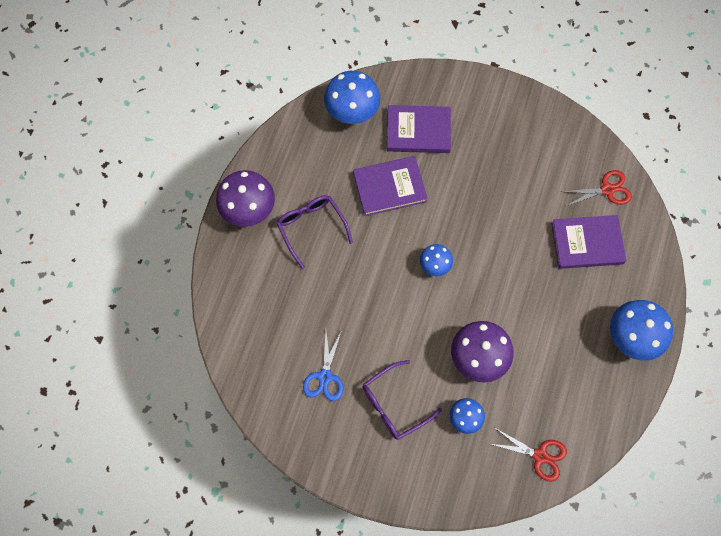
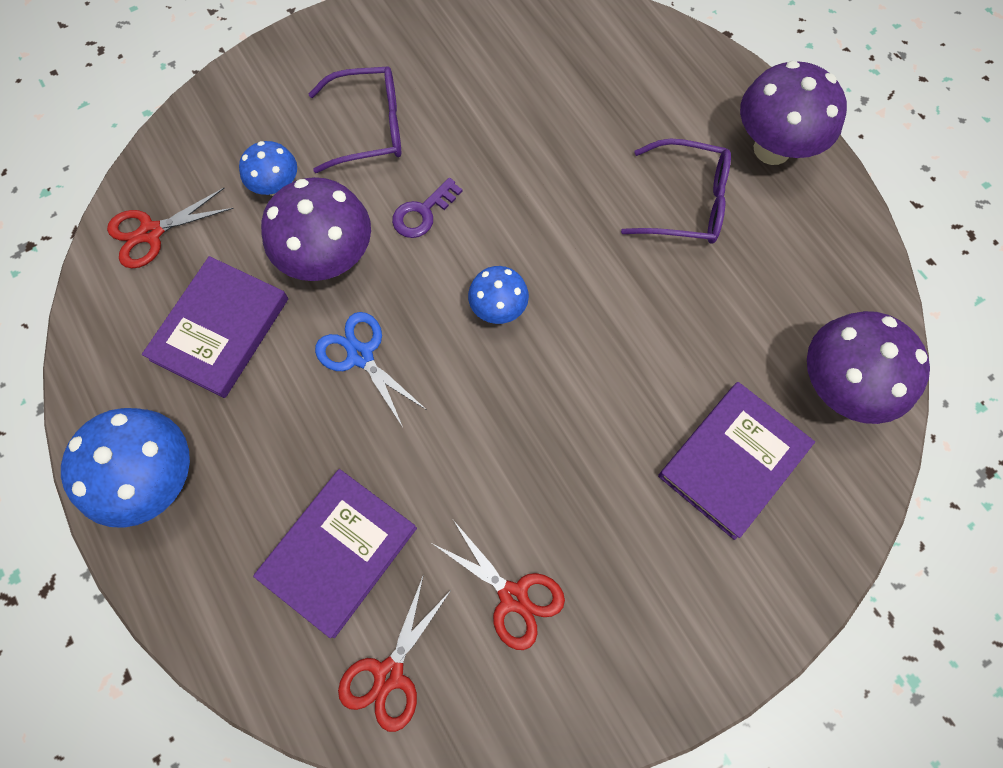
camera: 130 degrees right, 0 degrees up
blue scissors [303,330,343,401] -> blue scissors moved to [315,312,427,427]
blue mushroom [324,71,380,124] -> purple mushroom [807,311,930,424]
purple book [353,156,428,216] -> purple book moved to [142,256,288,398]
purple glasses [363,360,442,440] -> purple glasses turned 75 degrees clockwise [309,66,401,173]
none -> purple key [392,178,462,238]
none -> red scissors [433,520,565,650]

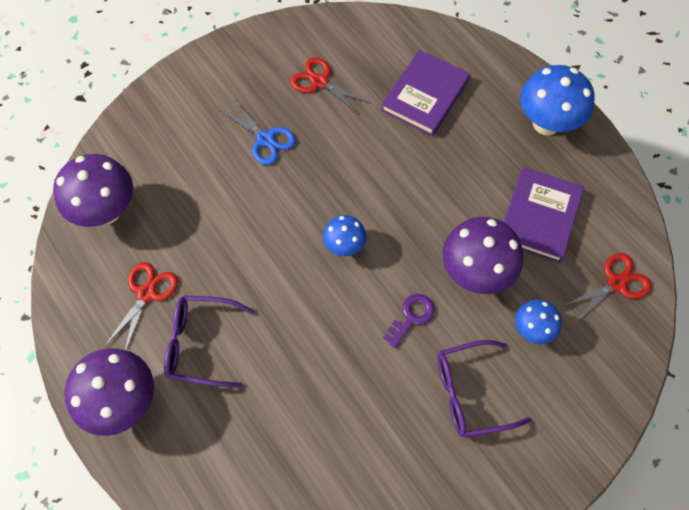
camera: 175 degrees right, 5 degrees down
blue scissors [315,312,427,427] -> blue scissors moved to [219,98,296,165]
red scissors [338,574,452,732] -> red scissors moved to [104,262,178,350]
purple book [658,382,815,540] -> none

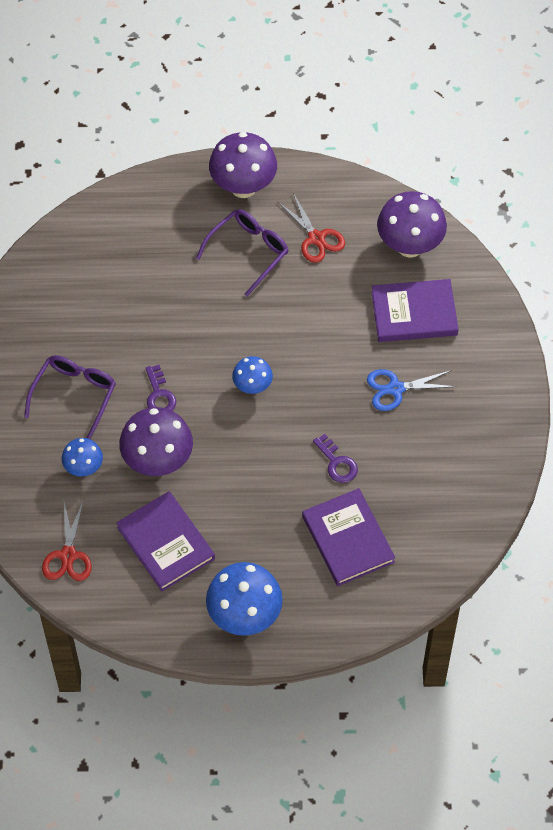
camera: 125 degrees right, 5 degrees down
red scissors [290,57,370,115] -> none
none -> purple key [313,434,358,483]
none -> purple book [371,279,459,342]

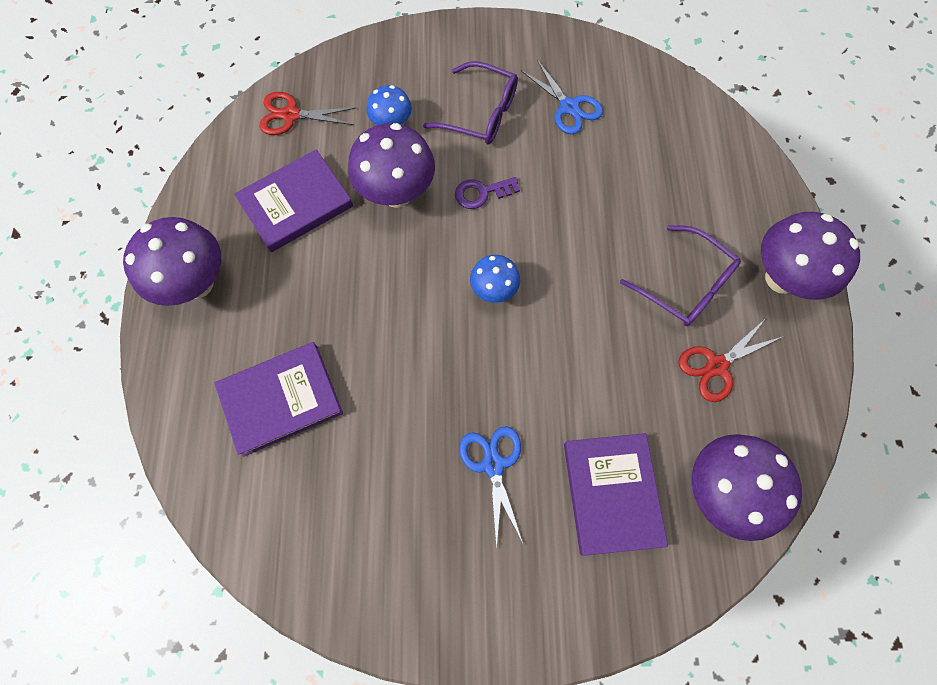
camera: 90 degrees right, 10 degrees up
blue mushroom [206,562,283,636] -> purple mushroom [123,217,221,306]
purple key [313,434,358,483] -> none
none -> blue scissors [521,59,603,134]

